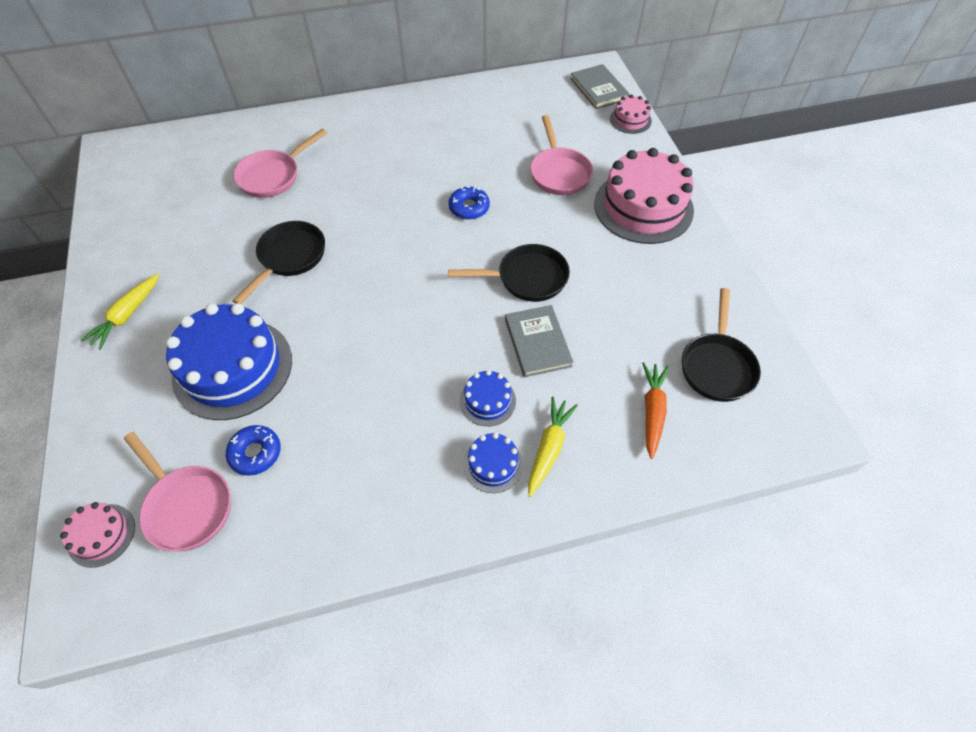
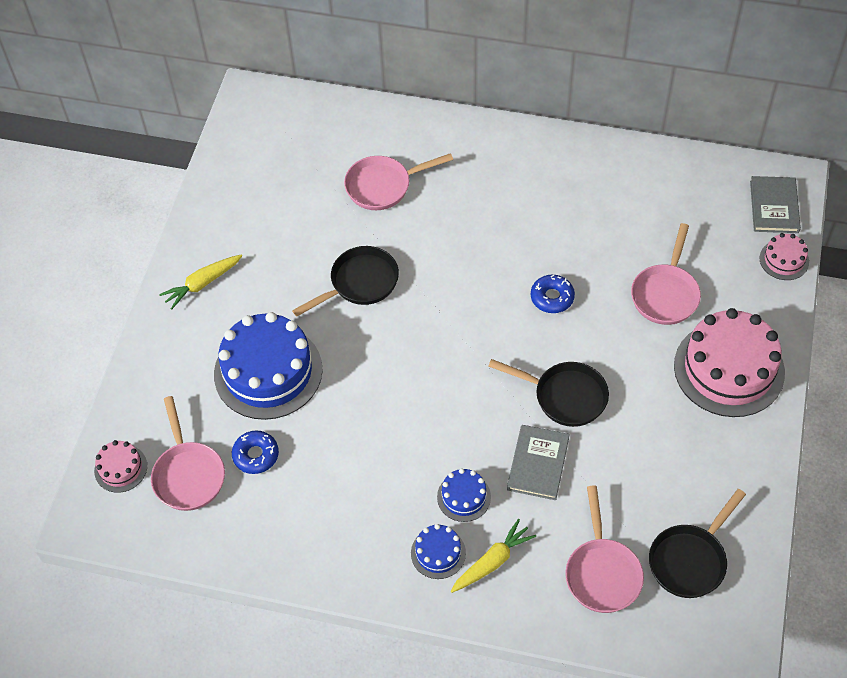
camera: 30 degrees right, 0 degrees up
orange carrot [642,362,669,459] -> pink pan [565,486,644,613]

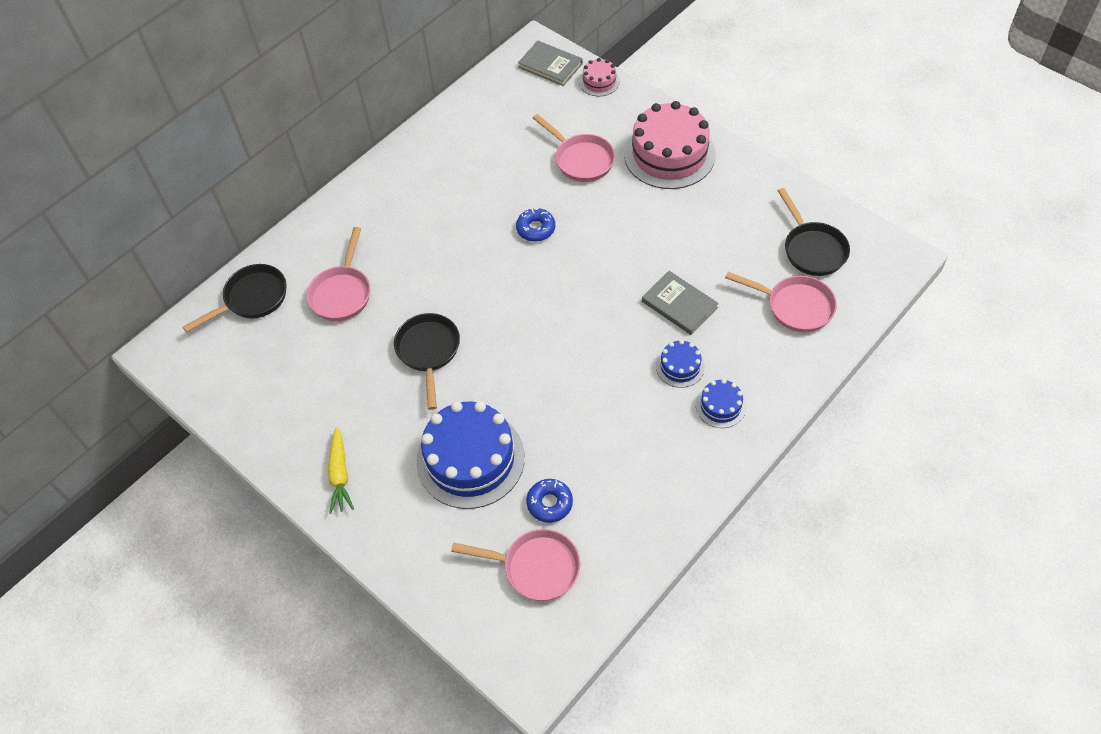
camera: 60 degrees left, 0 degrees up
pink cake [94,440,147,493] -> none
yellow carrot [451,519,536,593] -> none
black pan [488,359,609,427] -> black pan moved to [183,264,287,333]

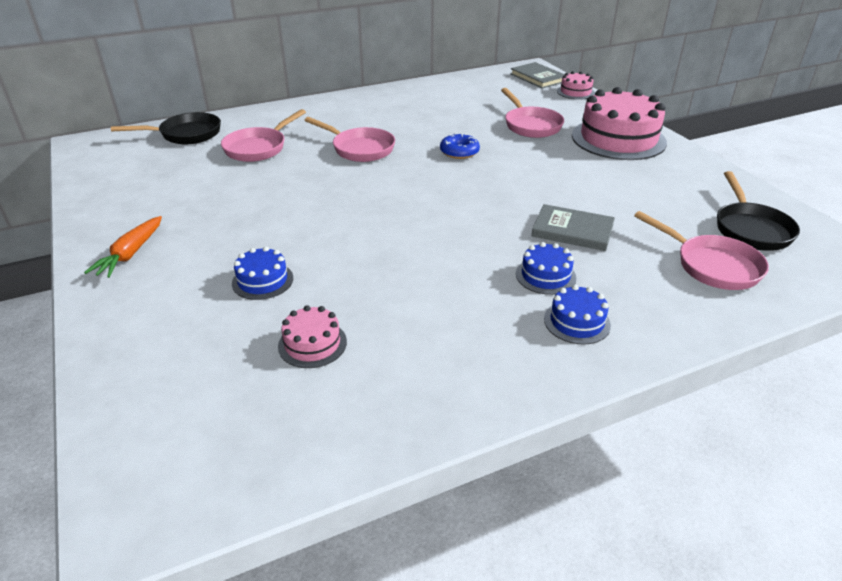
camera: 20 degrees right, 20 degrees down
yellow carrot [328,427,354,514] -> orange carrot [84,216,162,278]
black pan [394,313,460,410] -> none
blue cake [416,401,525,509] -> blue cake [232,247,293,300], size x0.47
pink pan [451,529,580,601] -> pink pan moved to [304,117,395,162]
blue donut [526,479,573,523] -> pink cake [278,305,347,368]
grey book [642,271,719,335] -> grey book turned 45 degrees counterclockwise [532,204,615,251]

